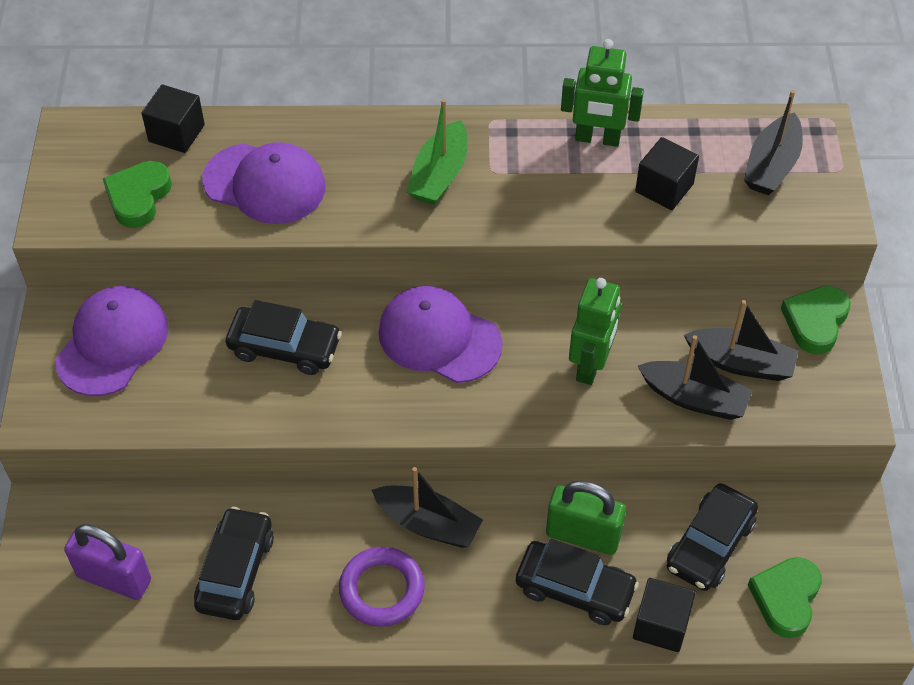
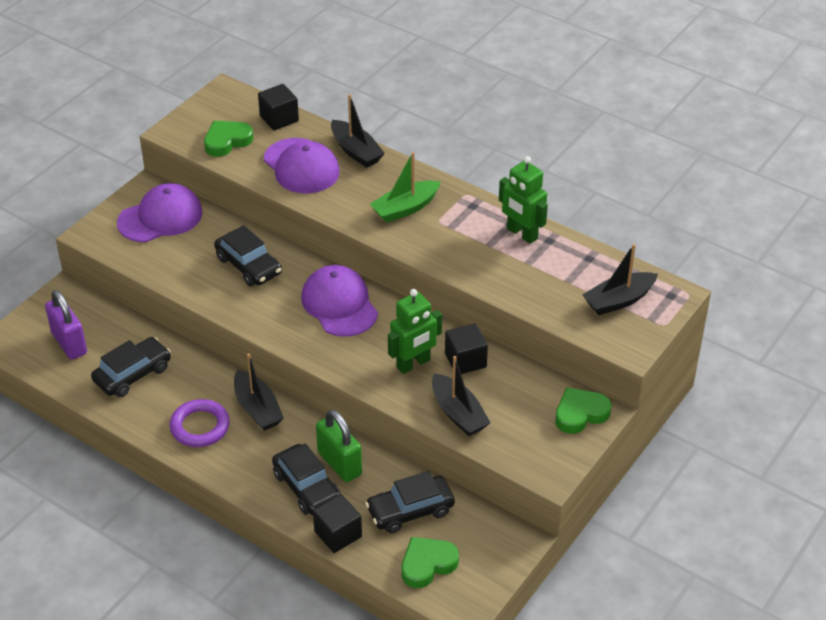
camera: 35 degrees right, 10 degrees down
black cube [635,137,699,210] -> black cube moved to [445,323,488,374]
black boat [684,300,799,381] -> black boat moved to [331,94,385,168]

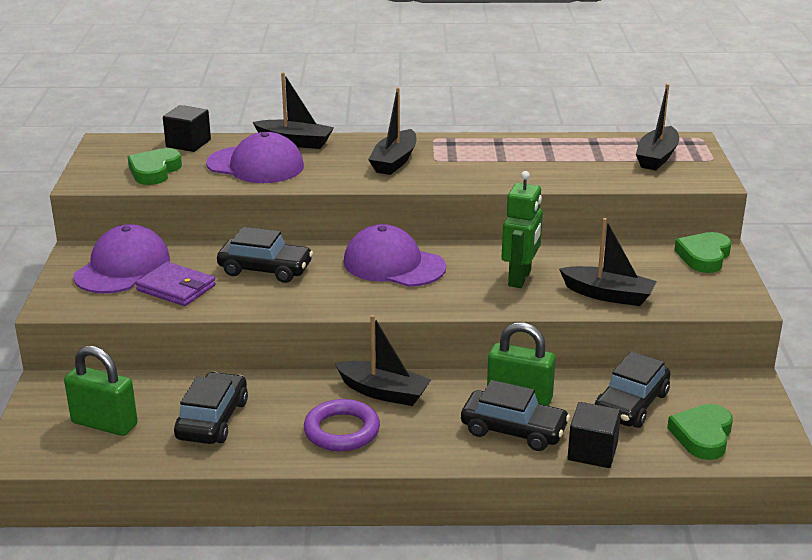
camera: 35 degrees left, 15 degrees down
purple padlock [45,290,87,360] -> green padlock [64,346,138,436]
green boat [370,152,441,223] -> black boat [368,87,416,175]
black cube [445,323,488,374] -> none
green robot [499,156,548,244] -> none
none -> purple wallet [136,262,216,306]

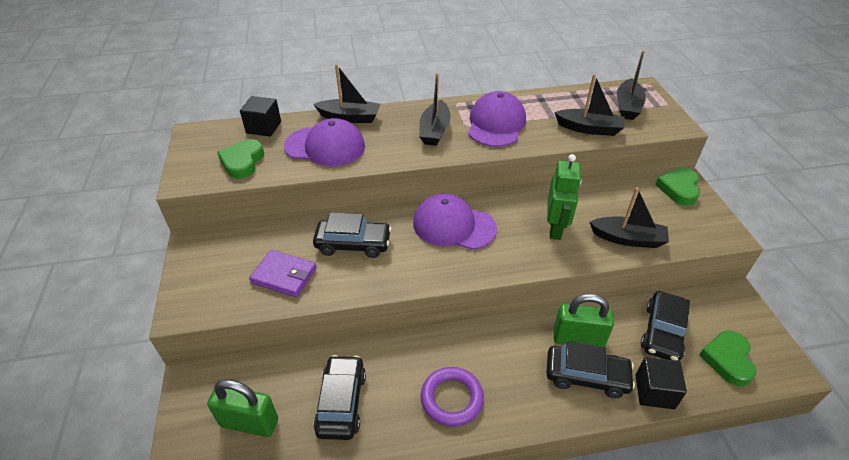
camera: 10 degrees left, 15 degrees up
purple cap [73,224,170,293] -> purple cap moved to [468,91,526,147]
black boat [335,315,431,406] -> black boat moved to [554,74,625,136]

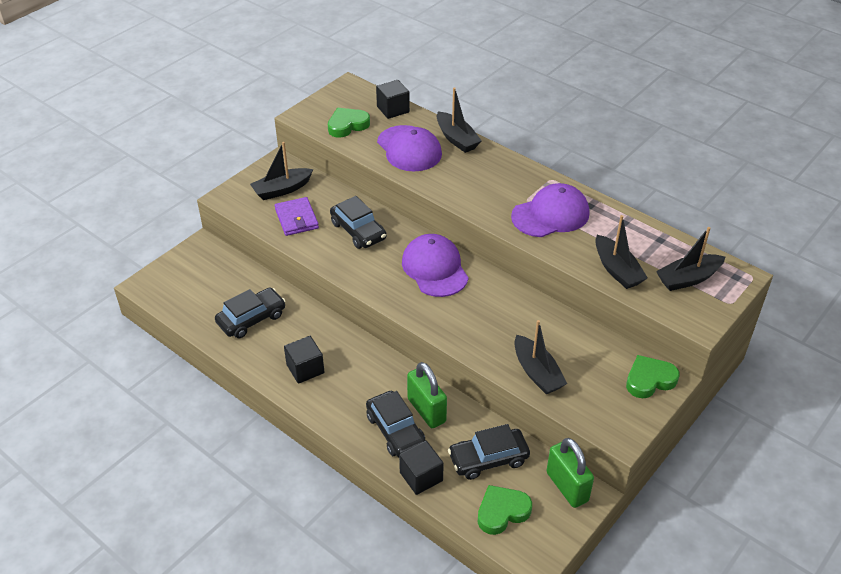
camera: 50 degrees right, 0 degrees up
green padlock [207,379,278,437] -> green padlock moved to [547,438,594,508]
black boat [419,73,451,146] -> black boat moved to [250,142,313,200]
purple ring [421,367,484,427] -> black cube [284,336,324,384]
green robot [547,154,582,240] -> none

